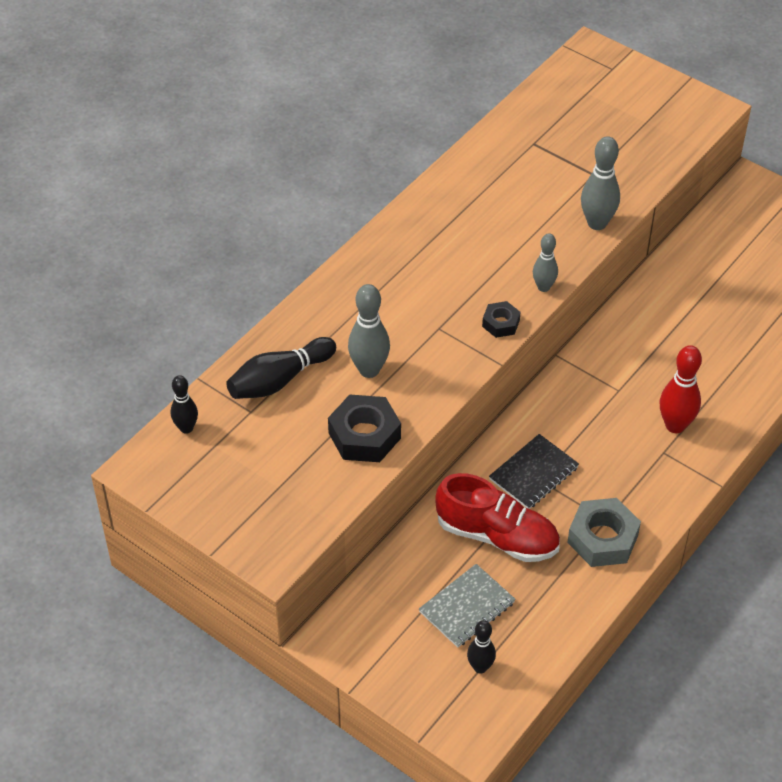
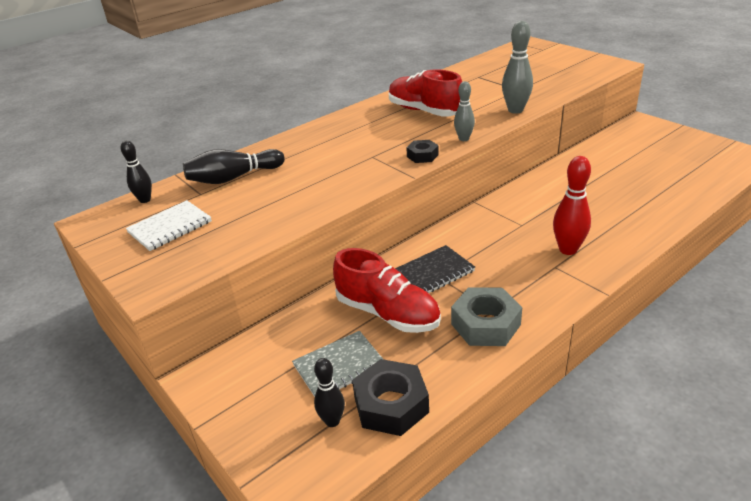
camera: 15 degrees right, 15 degrees down
black nut [328,395,401,462] -> black nut moved to [352,359,429,436]
grey bowling pin [348,284,390,378] -> none
none -> white notebook [126,200,212,251]
none -> red shoe [389,69,462,116]

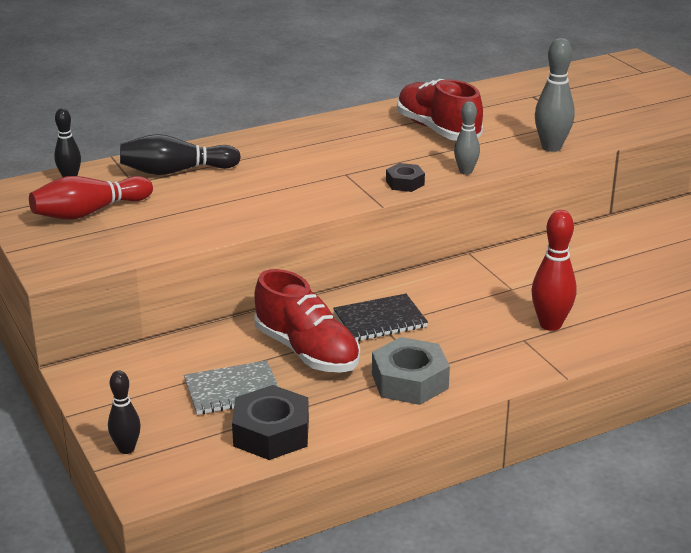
camera: 10 degrees right, 5 degrees down
white notebook [126,200,212,251] -> red bowling pin [29,176,153,219]
black bowling pin [314,358,345,427] -> black bowling pin moved to [108,370,141,454]

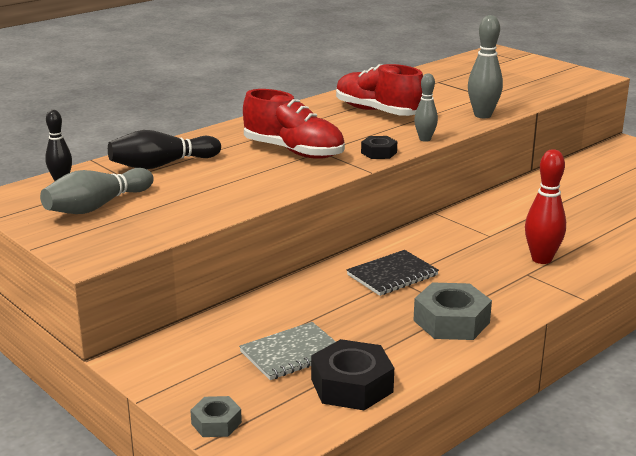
camera: 15 degrees left, 5 degrees down
red bowling pin [29,176,153,219] -> grey bowling pin [40,168,154,214]
black bowling pin [108,370,141,454] -> grey nut [190,396,242,437]
red shoe [254,269,360,373] -> red shoe moved to [243,89,345,159]

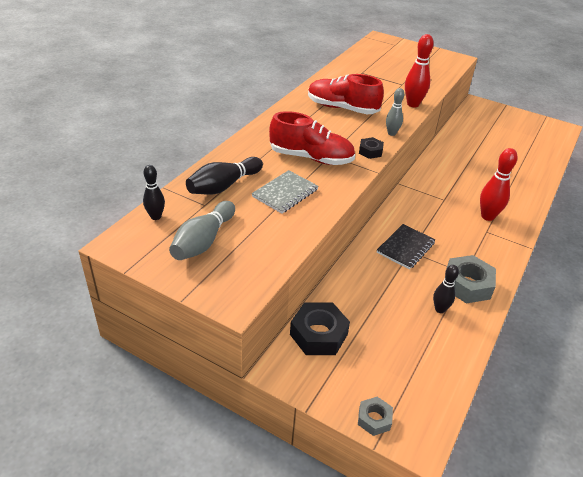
camera: 20 degrees left, 15 degrees up
grey notebook [239,322,336,380] -> grey notebook moved to [252,170,319,214]
black nut [311,339,394,410] -> black nut moved to [290,302,350,355]
grey bowling pin [468,15,503,118] -> red bowling pin [405,34,434,107]
none -> black bowling pin [433,265,459,313]

